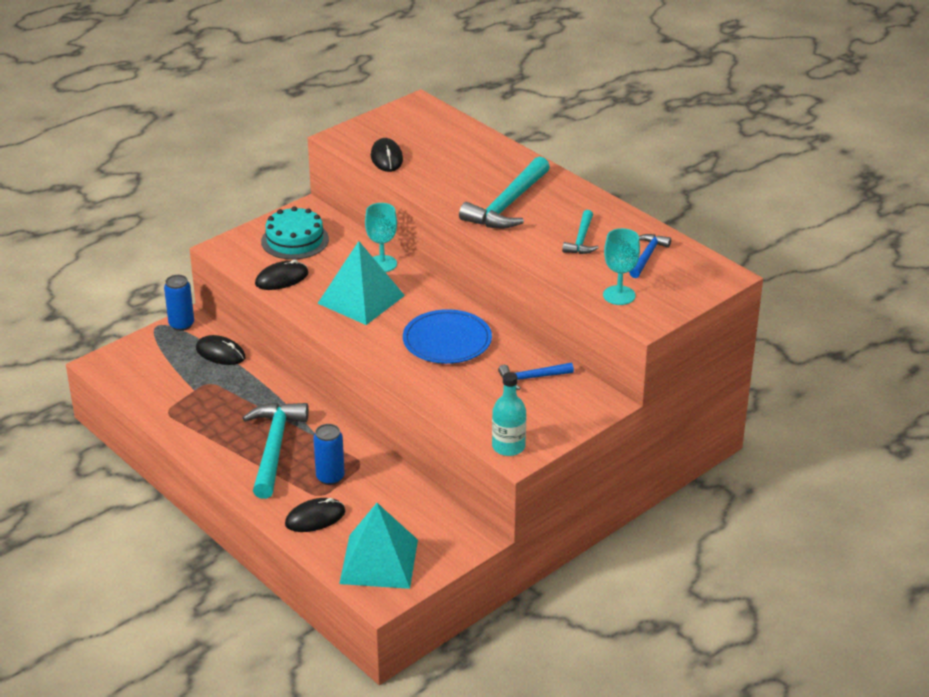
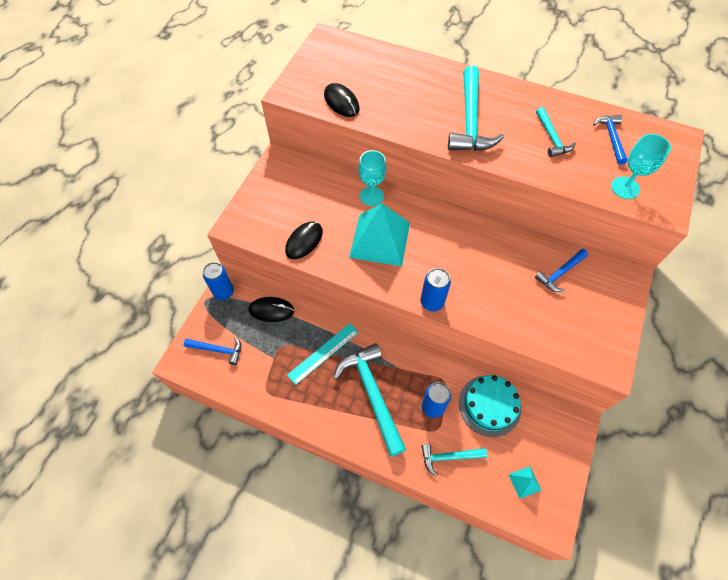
camera: 25 degrees left, 25 degrees up
turquoise cake [261,206,329,260] -> turquoise cake moved to [459,375,521,437]
black mouse [285,498,345,532] -> turquoise hammer [421,444,487,477]
turquoise pyramid [339,503,418,589] -> turquoise pyramid [508,466,541,499], size x0.42
blue plate [403,309,492,364] -> none
turquoise bottle [492,372,526,456] -> none
none -> blue hammer [184,336,241,365]
none -> turquoise ruler [287,323,359,385]
none -> blue can [420,268,451,311]

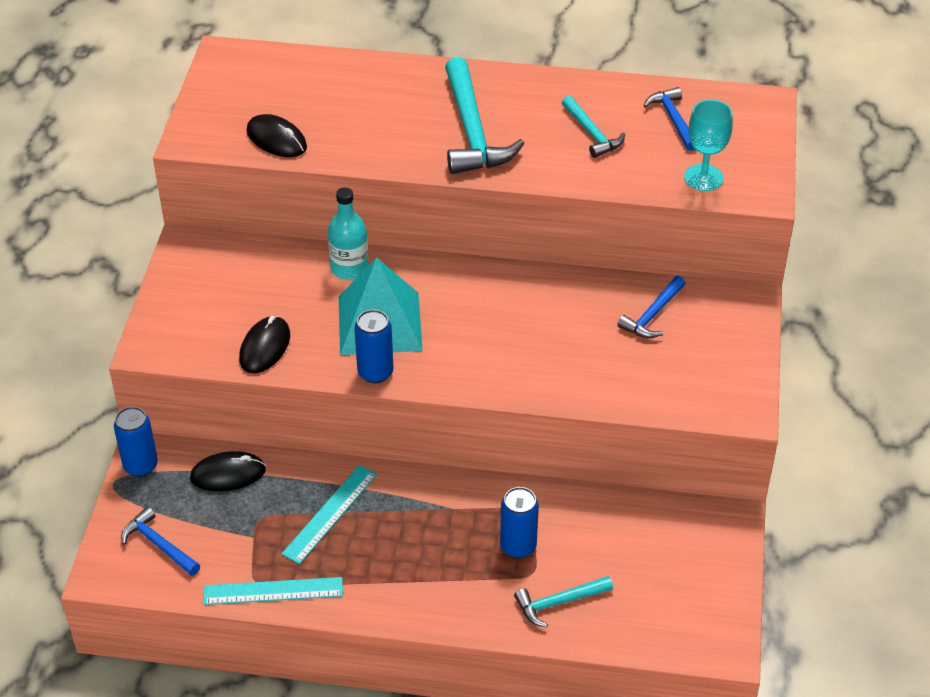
camera: 15 degrees left, 15 degrees down
blue hammer [184,336,241,365] -> blue hammer turned 135 degrees counterclockwise [121,507,200,576]
turquoise hammer [334,343,406,457] -> none
turquoise goblet [358,150,386,206] -> turquoise bottle [328,187,369,280]
blue can [420,268,451,311] -> blue can moved to [354,310,393,383]
turquoise cake [459,375,521,437] -> none
turquoise pyramid [508,466,541,499] -> none
none -> turquoise ruler [203,577,343,605]

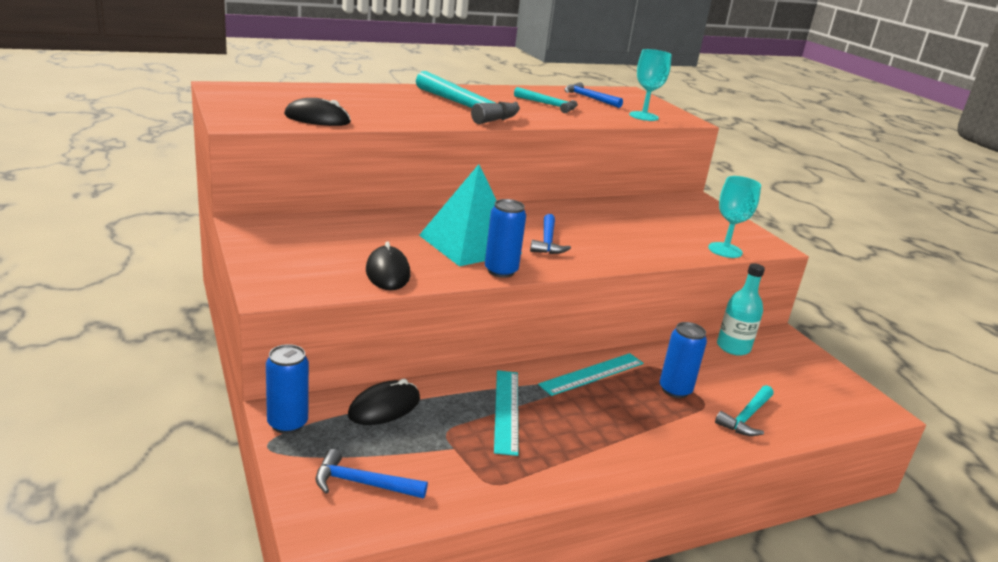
camera: 35 degrees left, 20 degrees down
turquoise ruler [203,577,343,605] -> turquoise ruler moved to [538,353,643,396]
turquoise bottle [328,187,369,280] -> turquoise bottle moved to [717,263,765,356]
blue hammer [617,276,686,338] -> blue hammer moved to [530,214,571,254]
none -> turquoise goblet [708,176,761,258]

